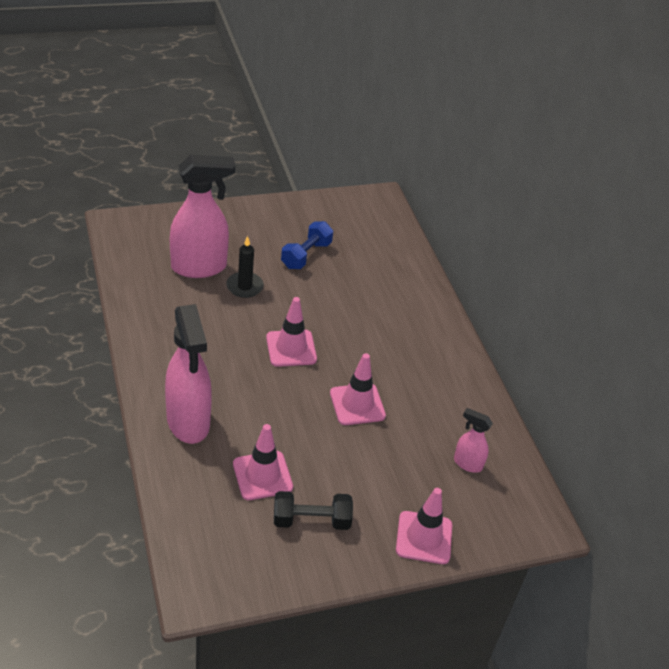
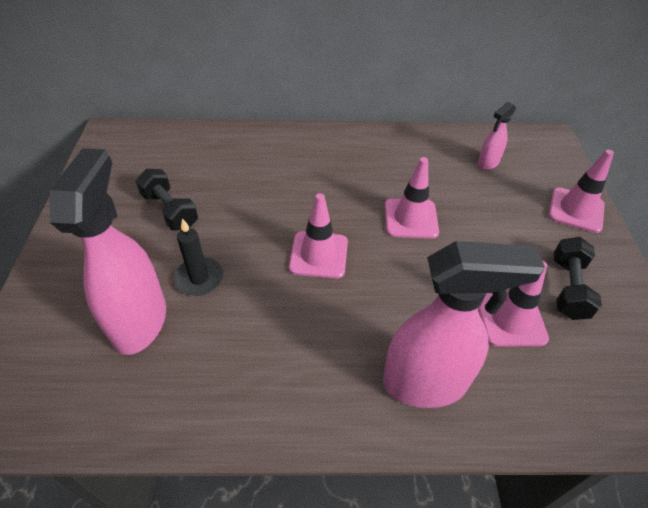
camera: 70 degrees left, 5 degrees up
blue dumbbell [281,221,333,269] -> black dumbbell [135,169,198,231]

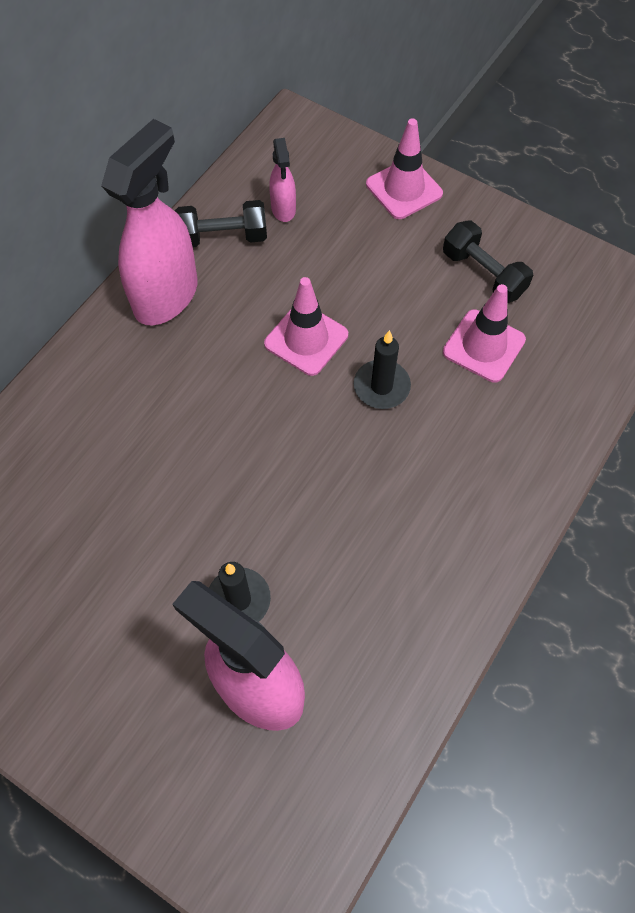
camera: 55 degrees left, 15 degrees up
black dumbbell [135,169,198,231] -> black dumbbell moved to [175,200,267,247]
pink traffic cone [289,193,348,279] -> none
pink spray bottle [383,241,545,408] -> pink spray bottle moved to [101,119,198,325]
none -> black candle [354,330,411,409]

